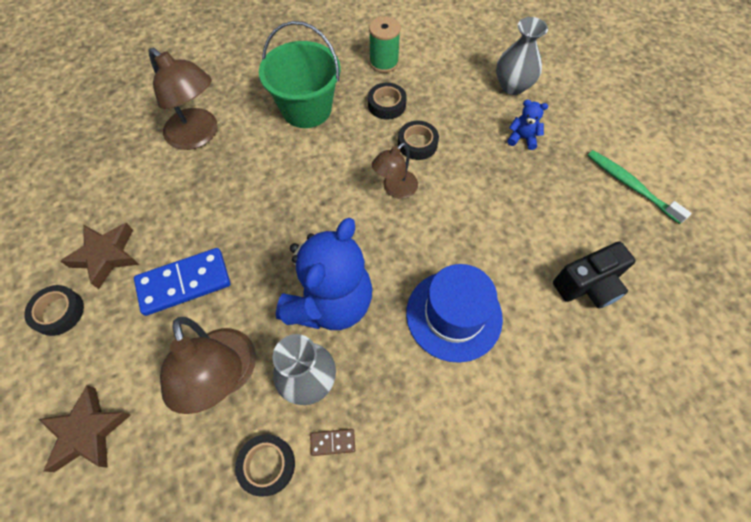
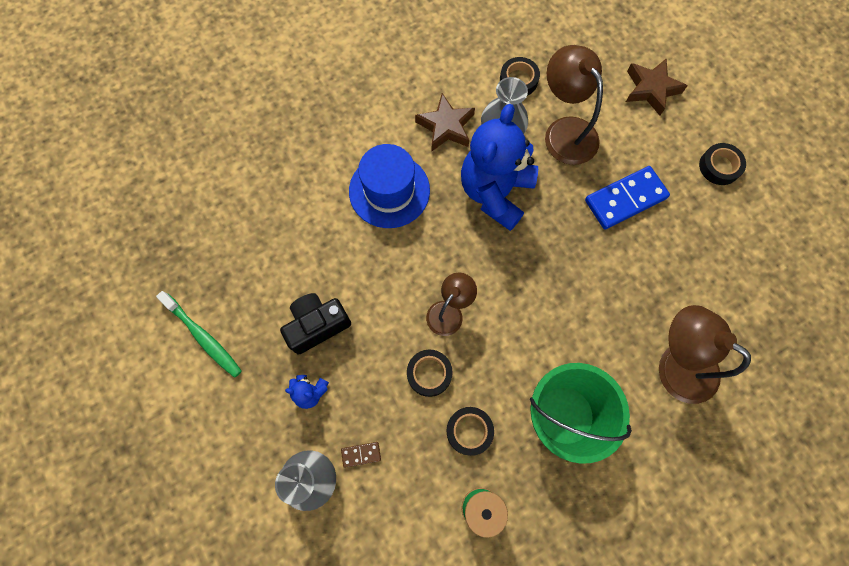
camera: 175 degrees right, 10 degrees up
brown star [60,223,139,289] -> brown star moved to [415,93,475,151]
brown domino [310,429,355,456] -> brown domino moved to [341,442,381,468]
black camera [553,241,636,309] -> black camera moved to [280,293,351,355]

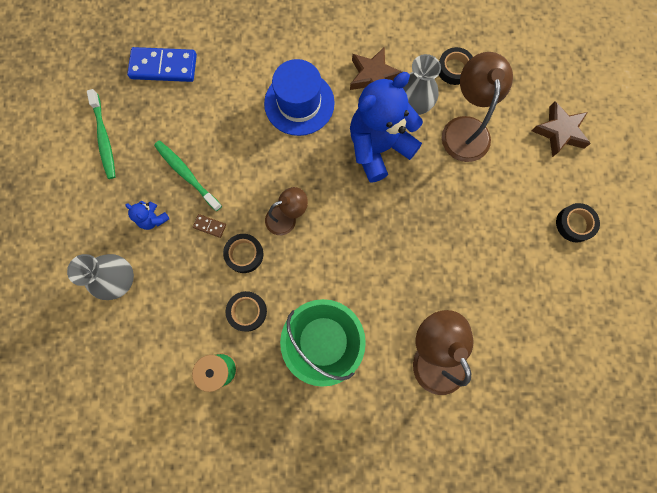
camera: 30 degrees right, 5 degrees up
black camera [280,293,351,355] -> green toothbrush [154,141,222,211]
brown domino [341,442,381,468] -> brown domino moved to [193,214,226,238]
blue domino [585,166,670,229] -> blue domino moved to [127,47,197,82]

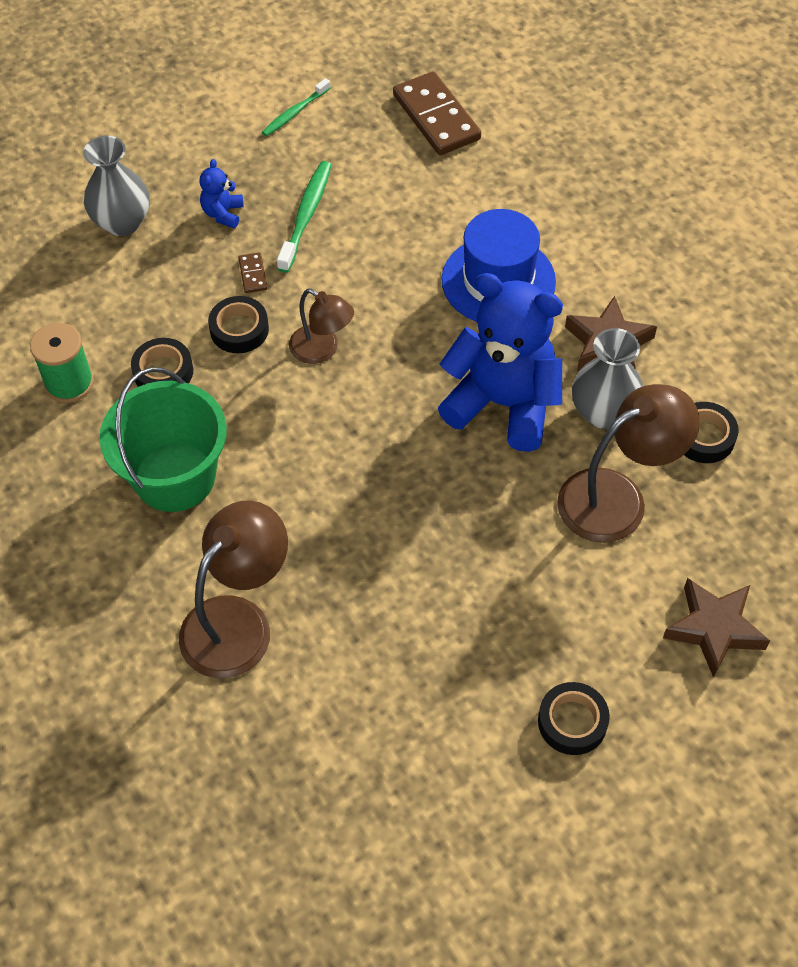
camera: 60 degrees right, 20 degrees down
green toothbrush [87,89,116,179] -> green toothbrush [262,78,331,136], size x0.66
blue domino [127,47,197,82] -> brown domino [393,71,481,155]

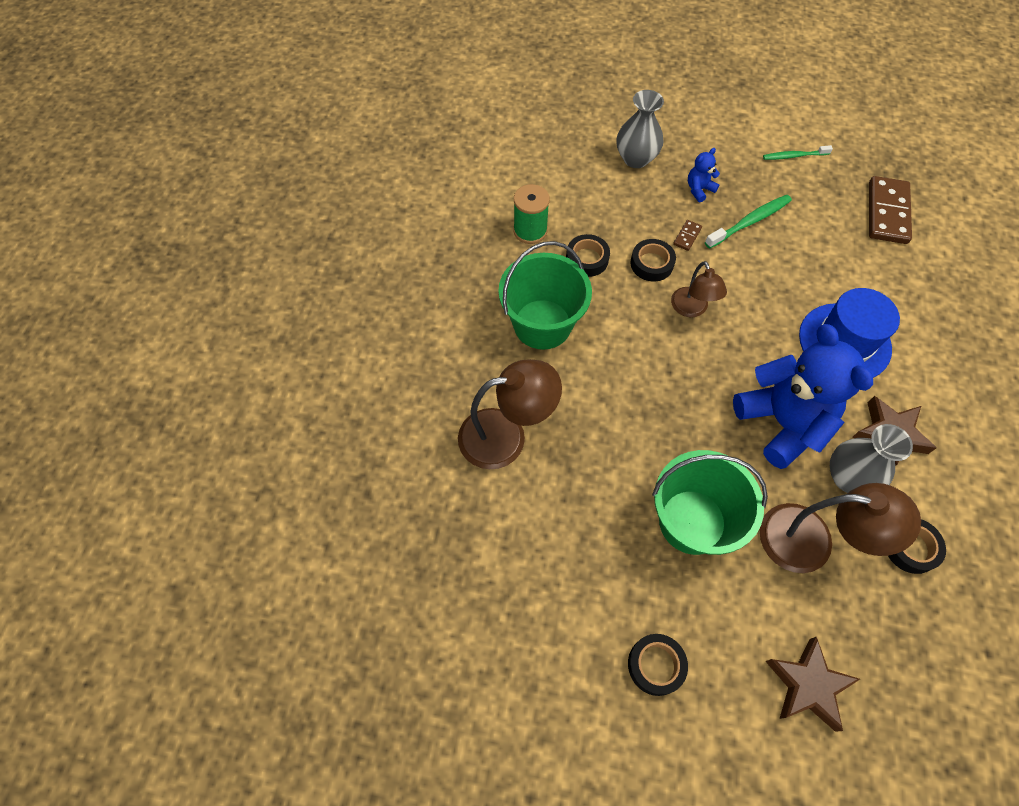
camera: 40 degrees right, 5 degrees up
none -> green bucket [652,450,768,555]

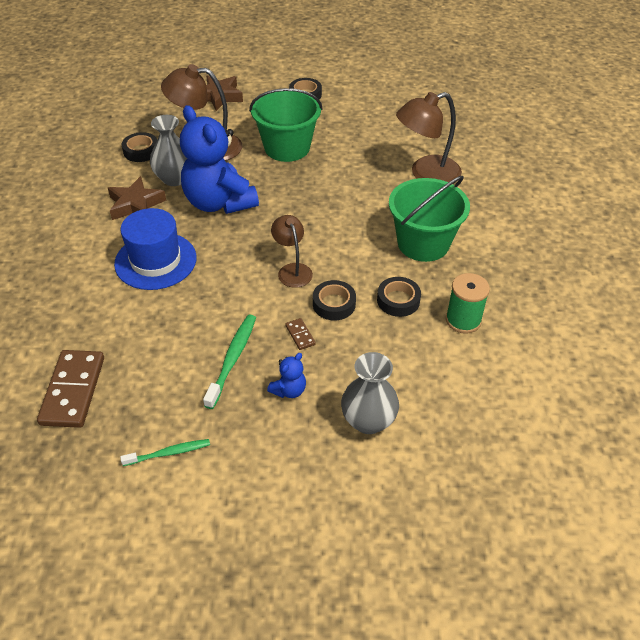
camera: 170 degrees right, 15 degrees down
brown domino [673,220,702,251] -> brown domino turned 45 degrees counterclockwise [285,318,316,350]
green toothbrush [705,195,792,249] -> green toothbrush turned 150 degrees clockwise [203,315,256,409]

